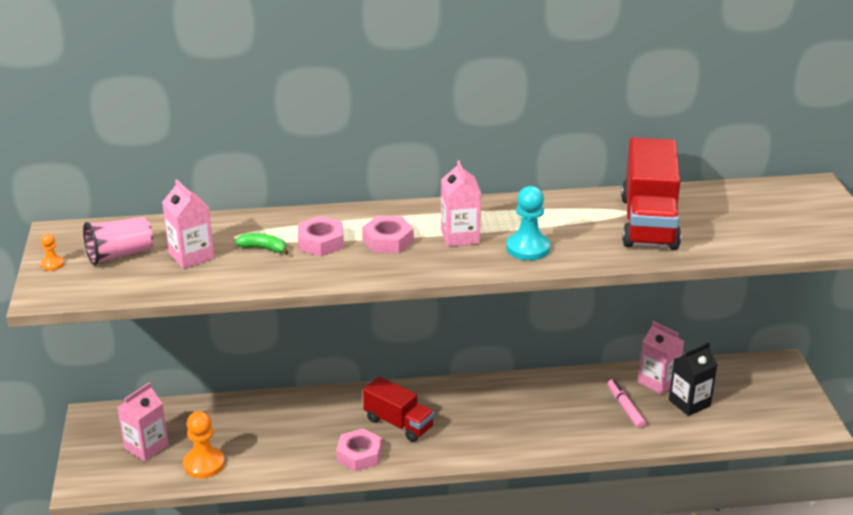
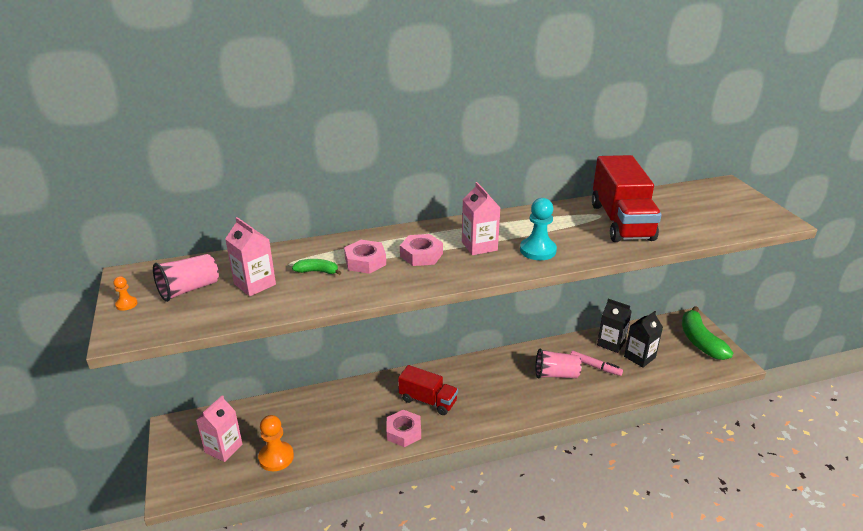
camera: 10 degrees left, 0 degrees up
pink marker [608,379,646,429] -> pink marker turned 150 degrees clockwise [571,351,623,376]
pink carton [638,321,684,395] -> black carton [597,299,632,353]
none -> pink cup [536,348,582,379]
none -> green banana [682,306,733,360]

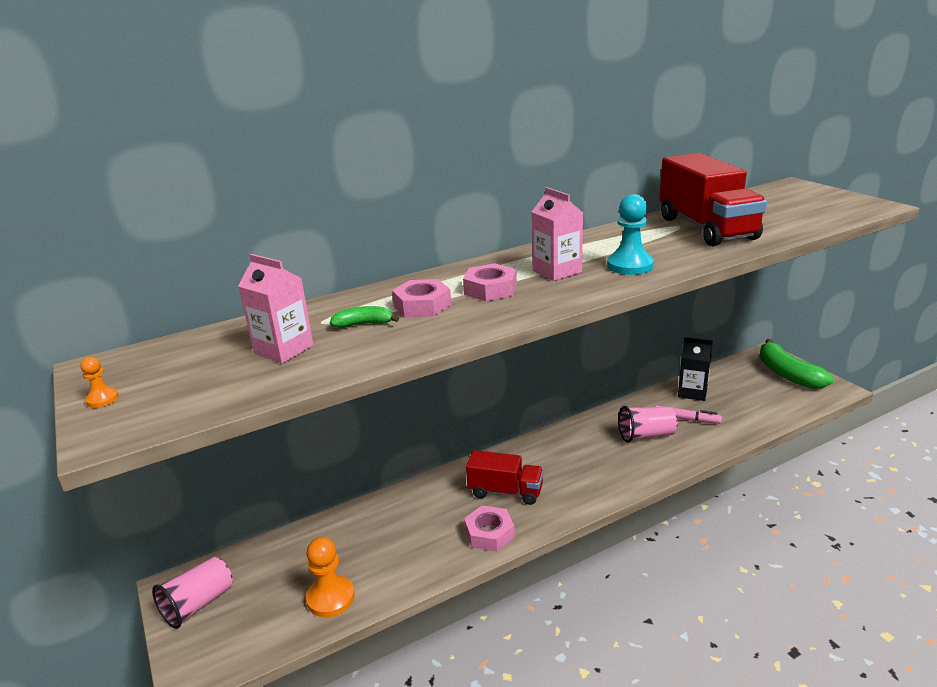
camera: 10 degrees left, 5 degrees down
pink cup [153,254,219,302] -> pink cup moved to [152,557,233,629]
pink carton [196,395,243,462] -> none
black carton [624,311,663,367] -> none

